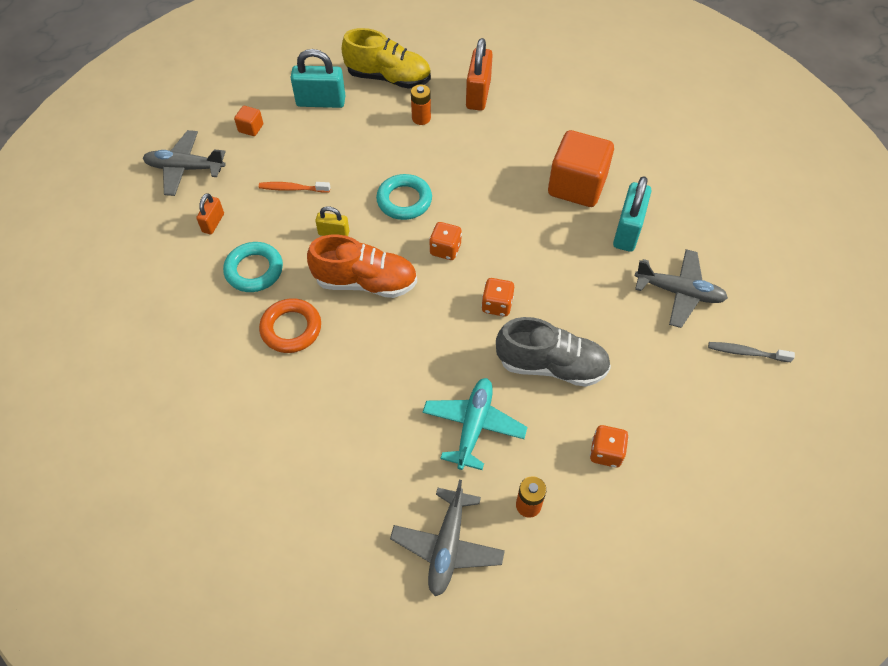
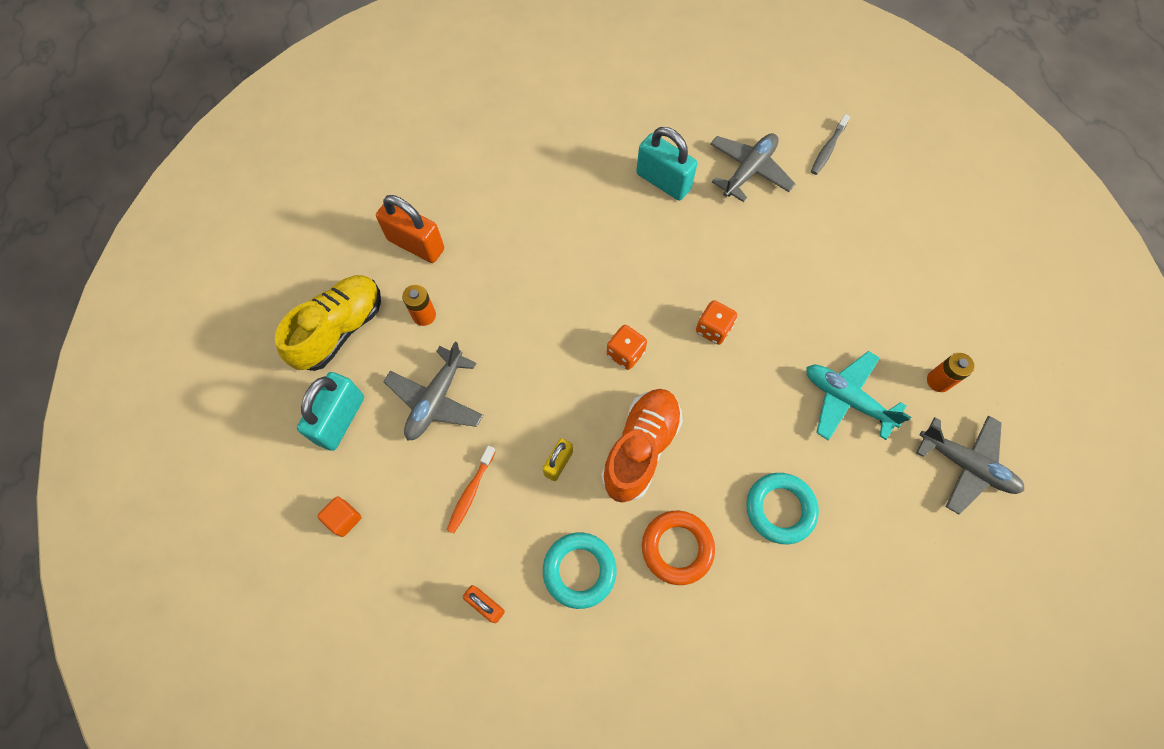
camera: 70 degrees left, 10 degrees up
grey plane [143,130,226,196] -> grey plane moved to [383,341,483,441]
turquoise ring [376,174,432,220] -> turquoise ring moved to [746,473,819,544]
grey shoe [496,317,611,387] -> none
orange cube [548,130,614,207] -> none
orange dice [590,425,629,468] -> none

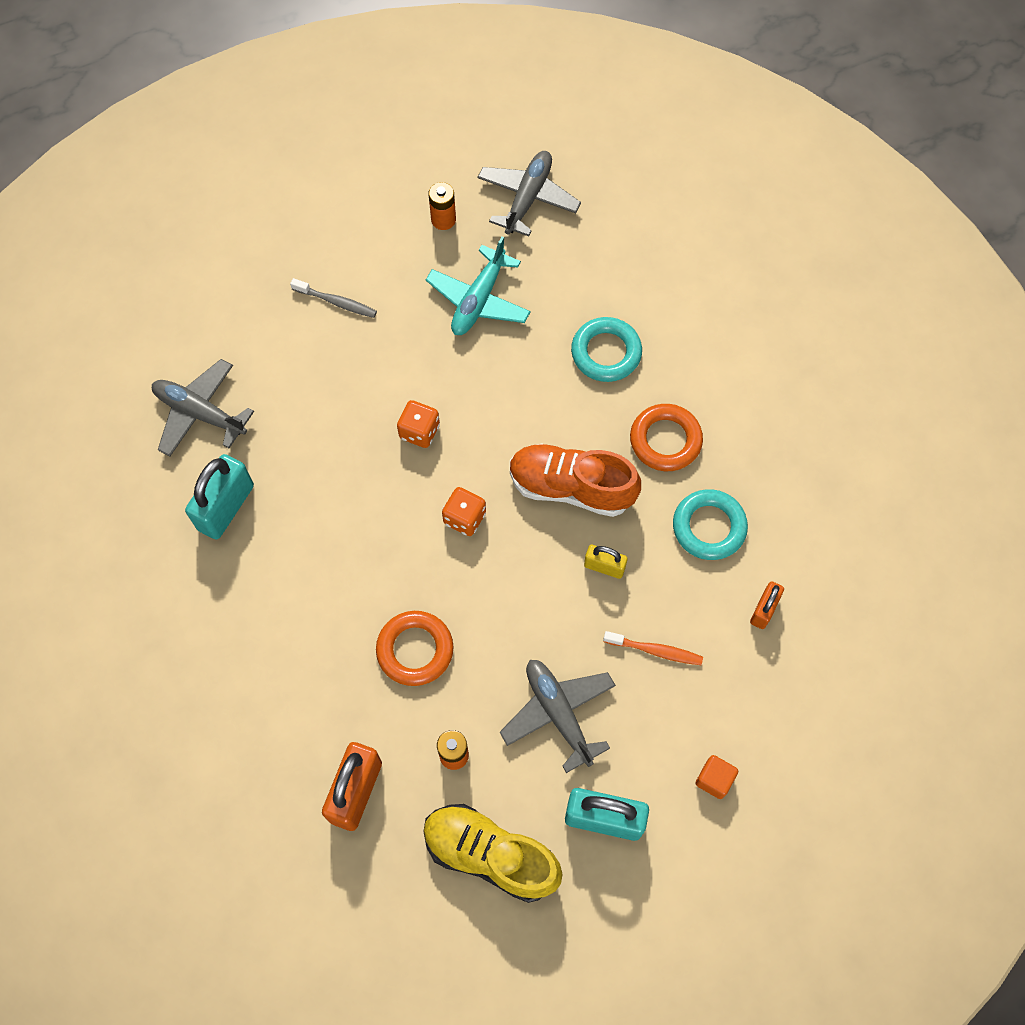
camera: 100 degrees left, 0 degrees up
grey plane [383,341,483,441] -> grey plane turned 135 degrees counterclockwise [500,660,616,773]
grey toothbrush [811,114,850,175] -> grey toothbrush moved to [290,278,377,318]
none -> orange ring [376,611,453,686]

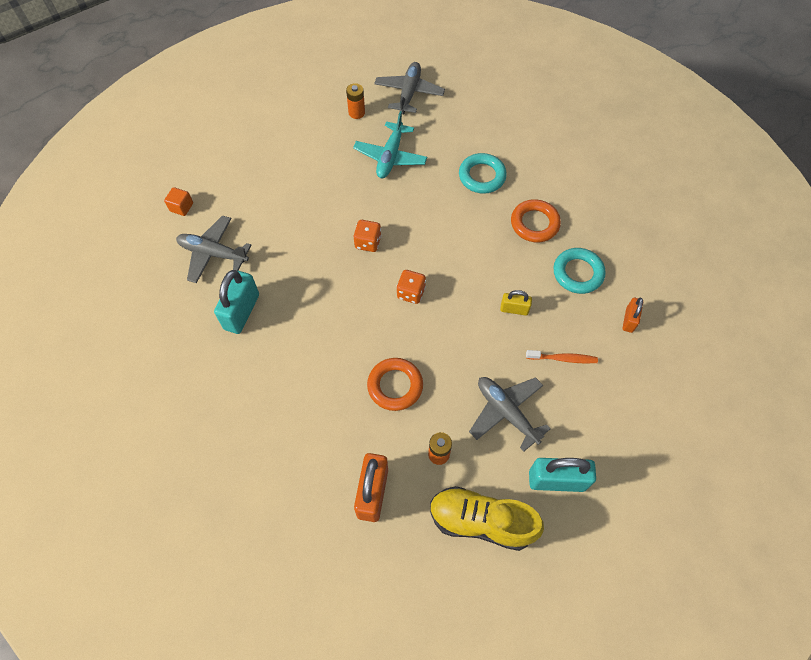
camera: 10 degrees left, 5 degrees down
grey toothbrush [290,278,377,318] -> none
orange shoe [510,444,641,517] -> none
orange cube [696,755,738,799] -> orange cube moved to [164,187,193,216]

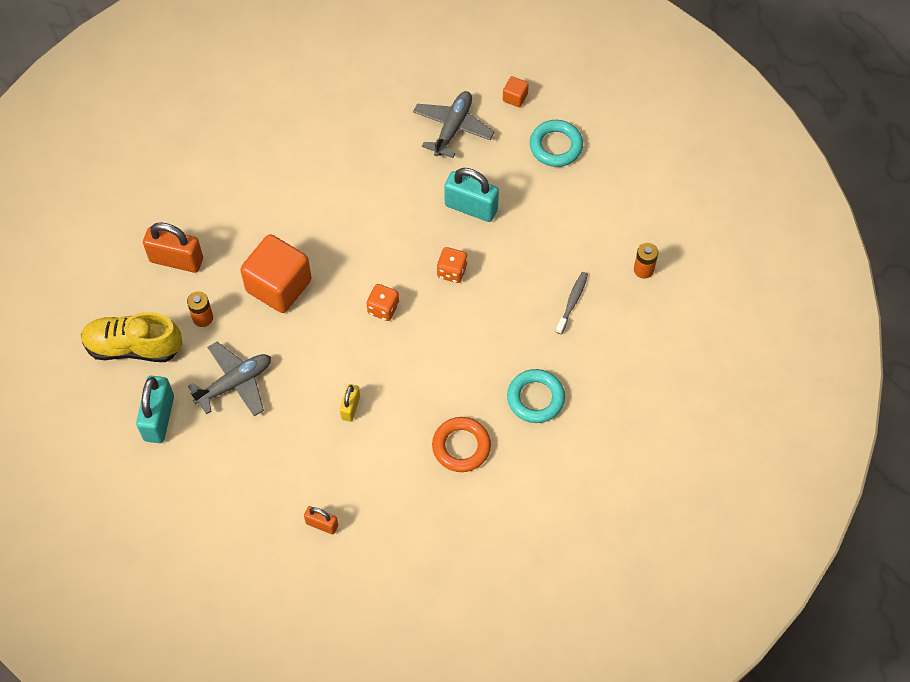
camera: 95 degrees right, 0 degrees up
turquoise padlock [214,270,259,334] -> turquoise padlock moved to [444,168,499,222]
turquoise plane [353,111,427,178] -> grey toothbrush [556,272,588,334]
orange ring [367,358,423,411] -> orange cube [240,234,312,313]
grey plane [374,62,445,114] -> none
yellow shoe [430,486,544,551] -> yellow shoe turned 105 degrees counterclockwise [81,312,182,362]
orange toothbrush [526,350,598,364] -> none
turquoise ring [553,248,606,294] -> turquoise ring moved to [530,120,583,167]

